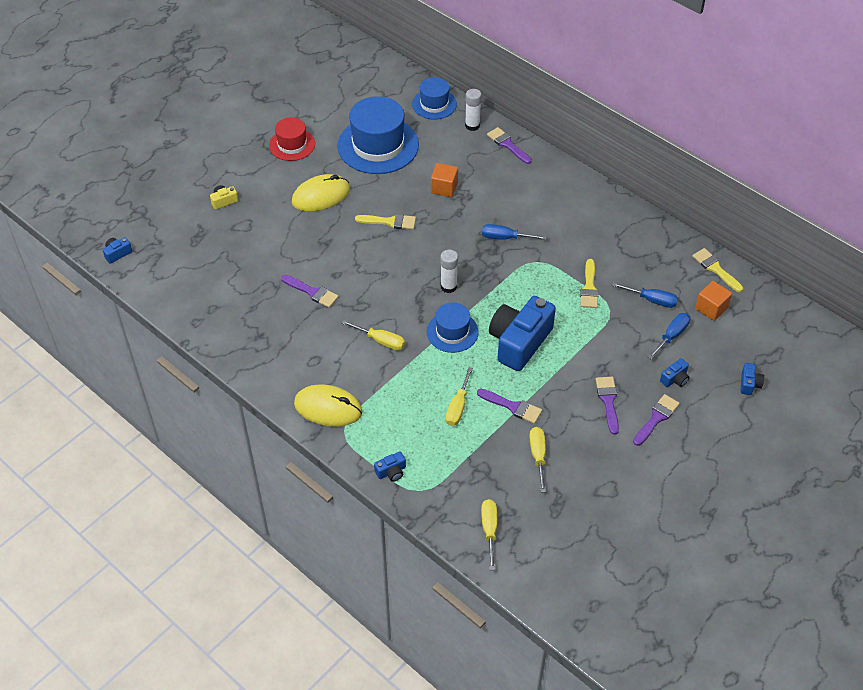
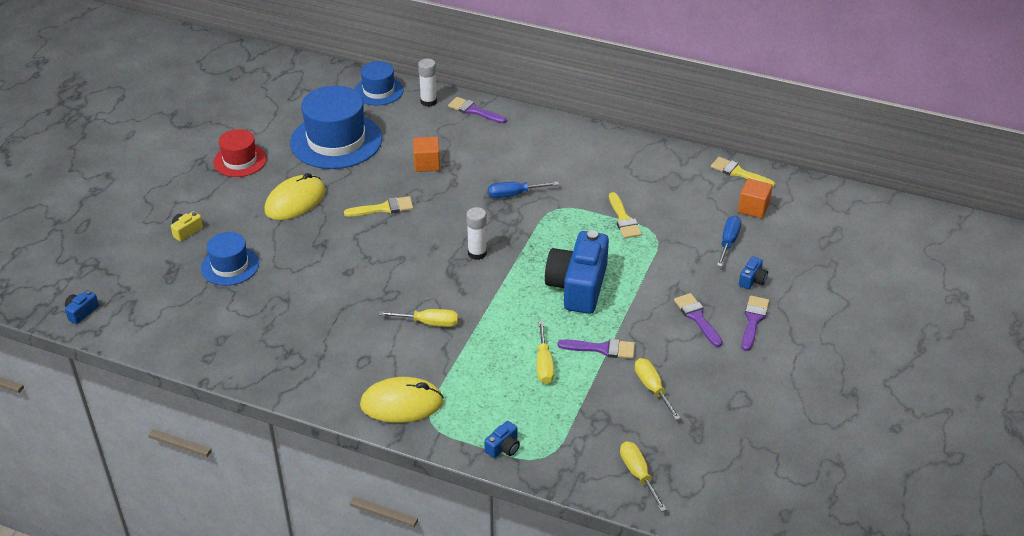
camera: 20 degrees left, 10 degrees down
purple brush [281,275,339,308] -> none
blue hat [427,303,479,353] -> blue hat moved to [201,232,259,286]
blue screwdriver [611,283,678,308] -> none
blue camera [740,363,764,395] -> none

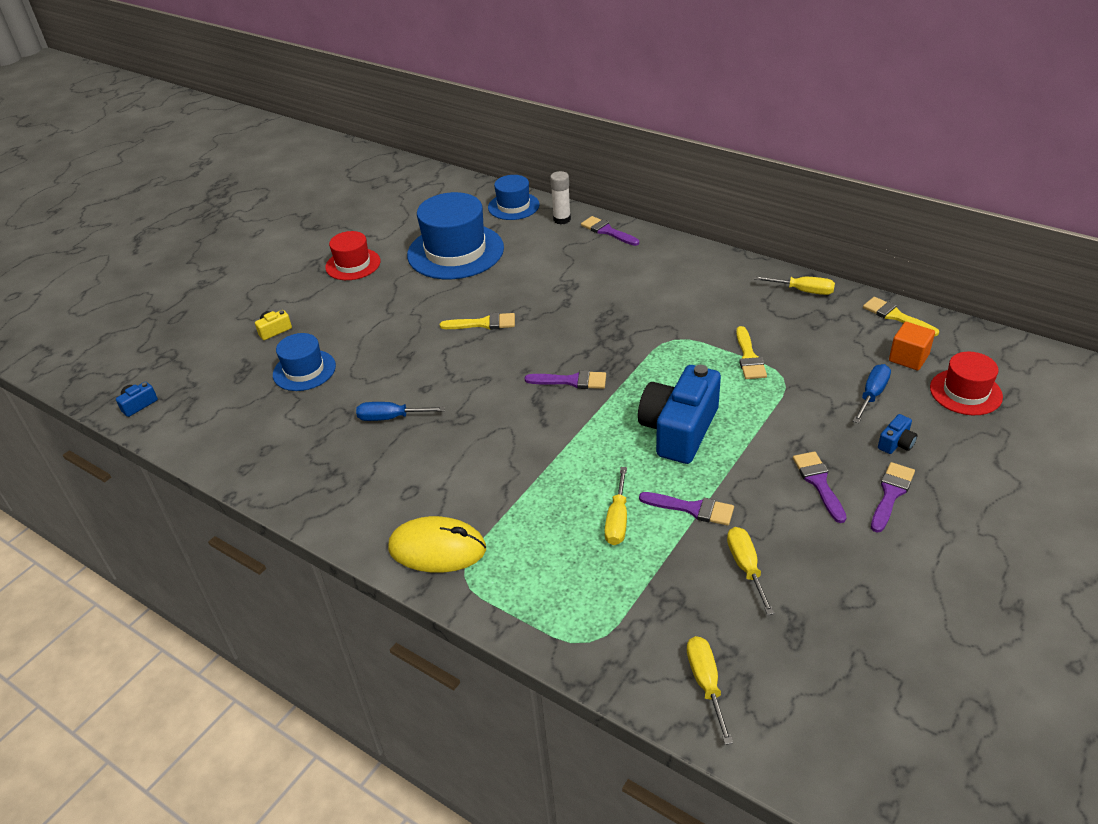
camera: 15 degrees right, 0 degrees up
yellow mouse [264,173,326,220] -> none
yellow screwdriver [379,309,458,327] -> yellow screwdriver moved to [754,276,835,295]
orange cube [413,137,440,172] -> none
white glue stick [466,207,487,260] -> purple brush [524,370,606,389]
blue camera [484,421,520,458] -> none
blue screwdriver [488,182,559,198] -> blue screwdriver moved to [356,402,445,421]
none -> red hat [930,352,1003,415]

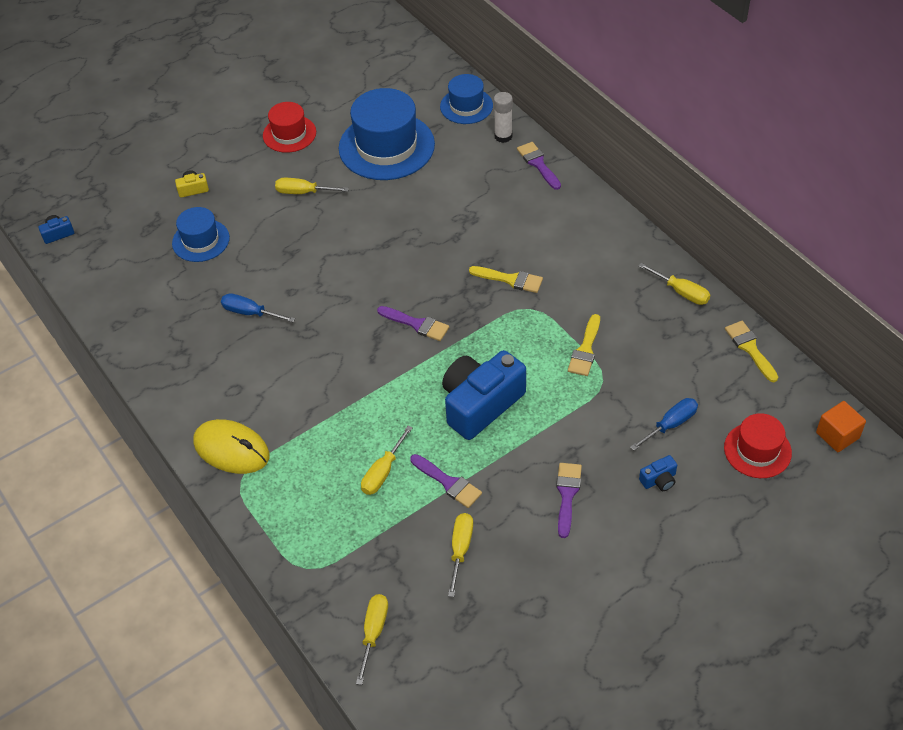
camera: 20 degrees right, 10 degrees up
yellow brush [440,313,515,330] -> yellow brush moved to [469,266,543,293]
purple brush [871,462,915,533] -> none
orange cube [889,322,935,370] -> orange cube moved to [816,401,866,452]
none -> yellow screwdriver [275,178,349,194]

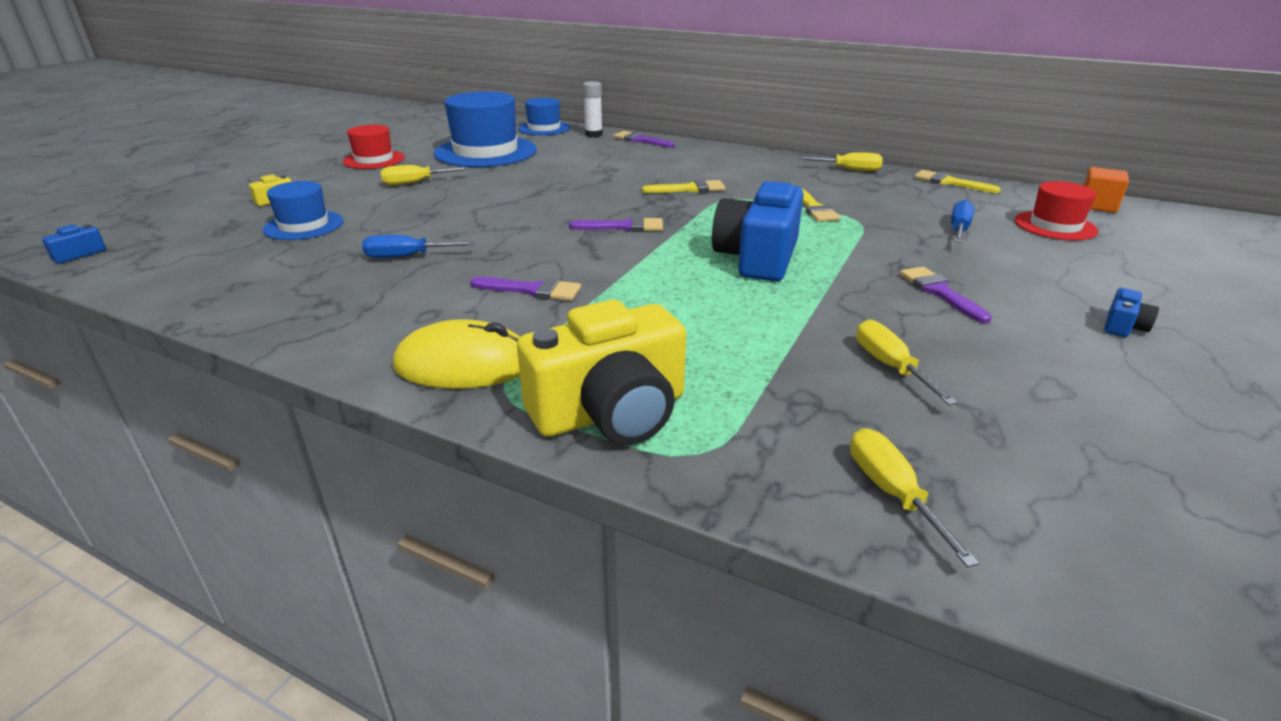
camera: 30 degrees left, 20 degrees down
yellow screwdriver [361,426,413,495] -> none
purple brush [410,454,482,508] -> purple brush moved to [470,277,581,301]
blue camera [639,455,677,491] -> blue camera moved to [1104,288,1159,337]
none -> yellow camera [517,300,686,445]

